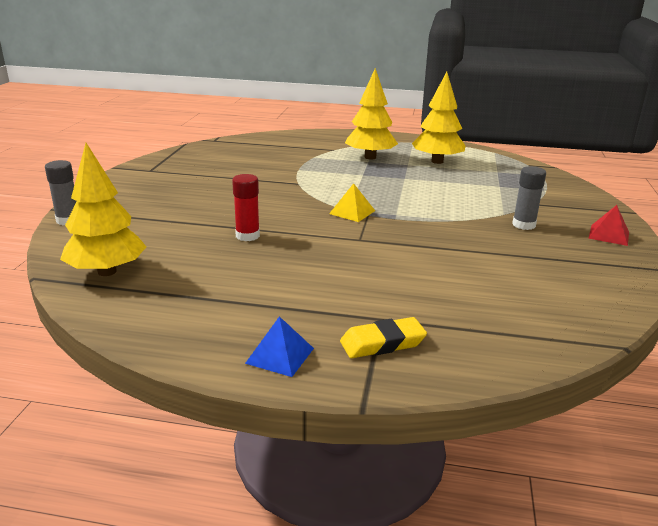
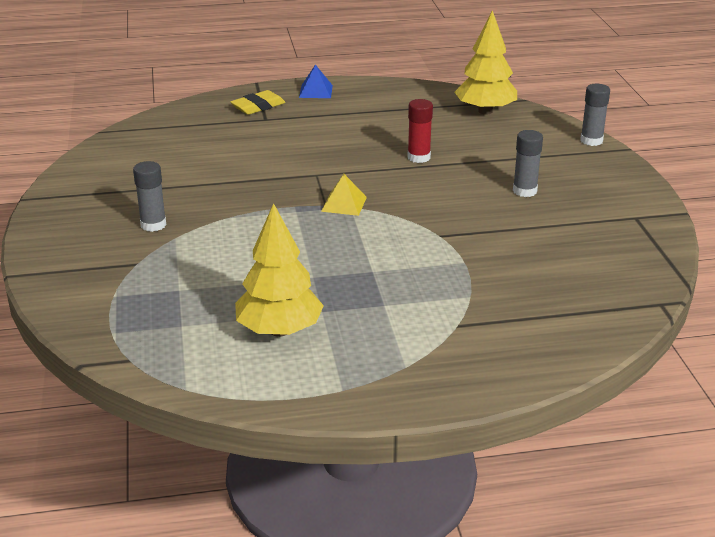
camera: 160 degrees right, 5 degrees up
yellow tree [345,68,398,159] -> none
red pyramid [588,205,629,246] -> none
none -> grey glue stick [513,130,543,197]

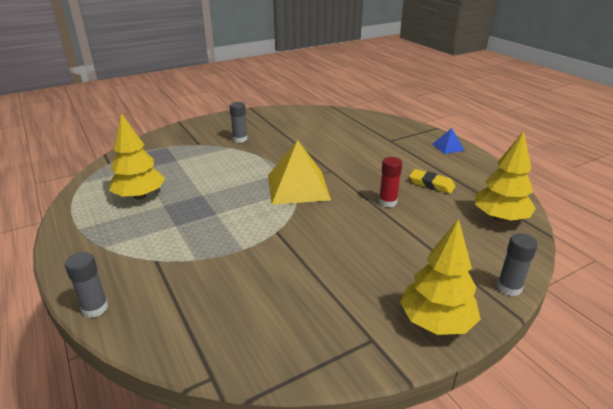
camera: 70 degrees right, 0 degrees up
yellow eraser [230,90,285,115] -> yellow eraser moved to [409,169,455,194]
yellow pyramid [321,174,367,216] -> yellow pyramid [268,140,331,205], size x2.13
grey glue stick [513,130,543,197] -> grey glue stick moved to [65,252,108,318]
none -> yellow tree [400,219,481,335]

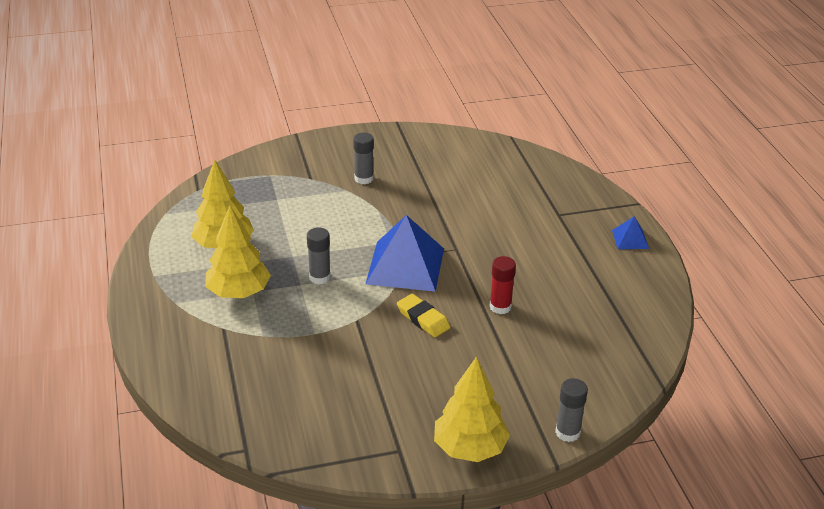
camera: 15 degrees right, 5 degrees up
grey glue stick [65,252,108,318] -> grey glue stick moved to [307,227,331,284]
yellow pyramid [268,140,331,205] -> blue pyramid [366,215,444,292]
yellow eraser [409,169,455,194] -> yellow eraser moved to [397,294,450,337]
yellow tree [475,131,536,222] -> yellow tree moved to [205,206,271,298]

